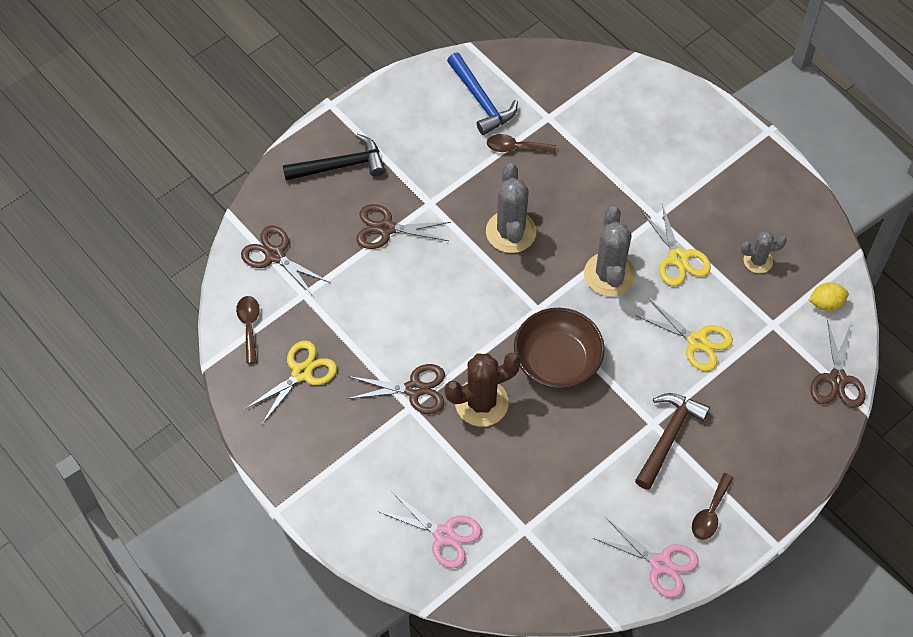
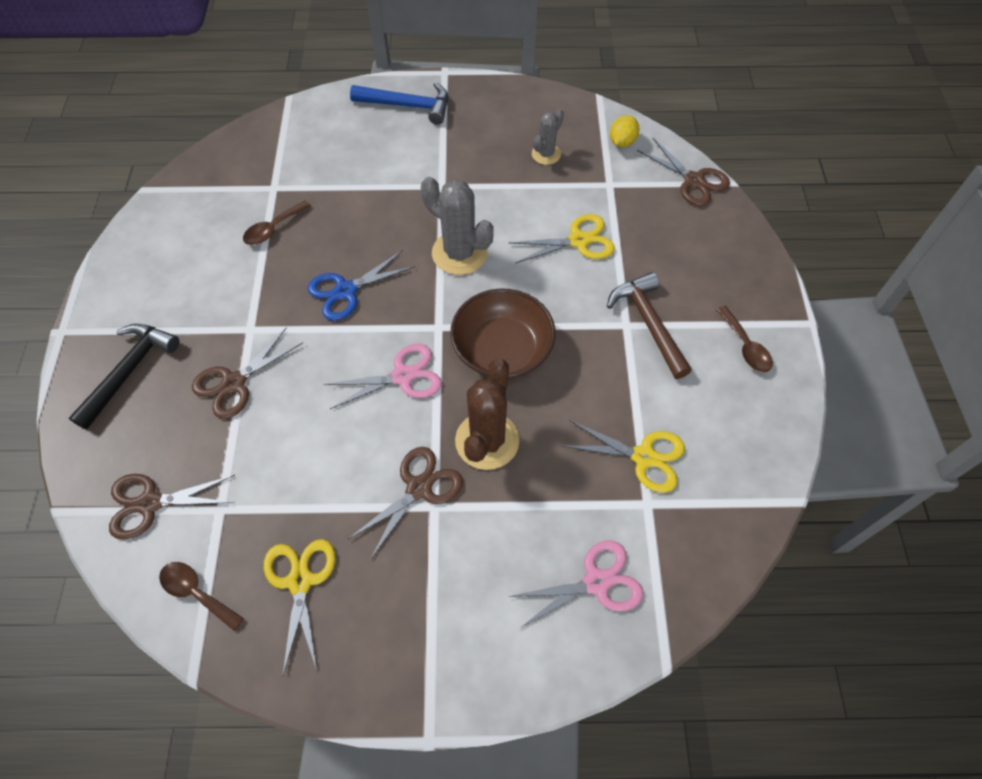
camera: 50 degrees left, 0 degrees up
blue hammer [447,53,518,135] -> blue hammer moved to [350,82,448,125]
grey cactus [486,163,536,253] -> blue scissors [308,250,415,321]
pink scissors [593,517,699,598] -> pink scissors moved to [324,344,442,409]
yellow scissors [641,204,711,286] -> yellow scissors moved to [563,420,685,493]

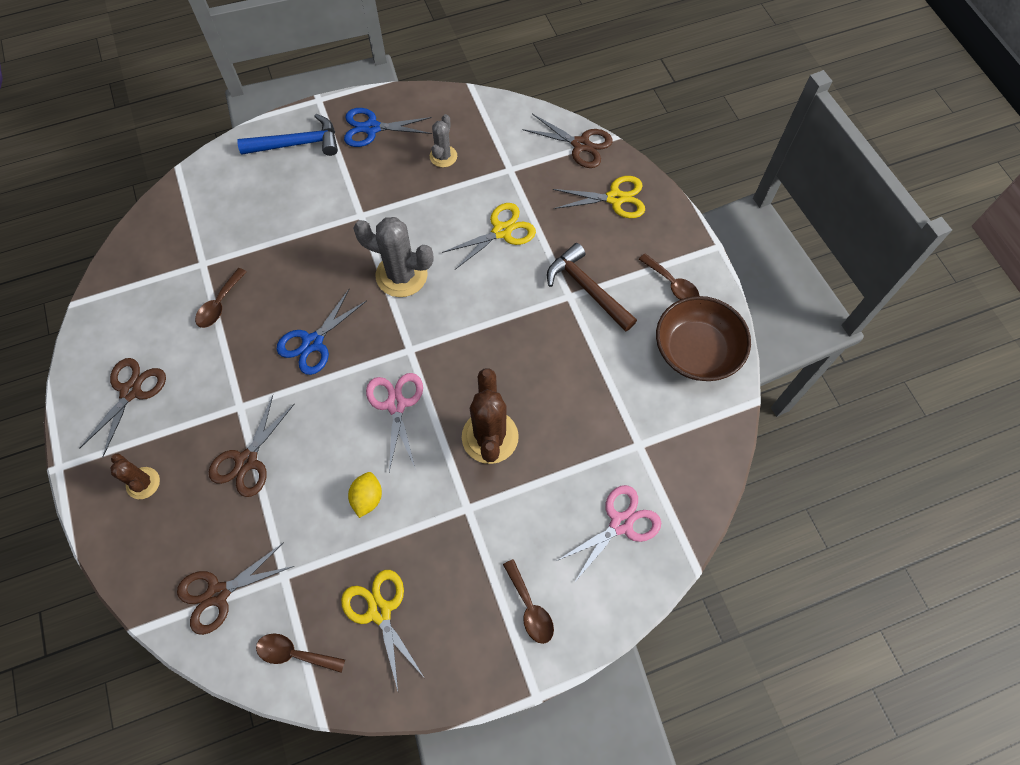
camera: 20 degrees left, 5 degrees up
black hammer [69,324,179,430] -> brown cactus [110,453,160,499]
pink scissors [324,344,442,409] -> pink scissors turned 60 degrees counterclockwise [366,373,423,472]
brown scissors [348,447,463,560] -> brown scissors moved to [80,358,166,458]
brown bowl [450,288,556,379] -> brown bowl moved to [656,296,751,381]
yellow scissors [563,420,685,493] -> yellow scissors moved to [553,176,645,218]
yellow lemon [610,115,640,147] -> yellow lemon moved to [348,472,382,518]
none -> blue scissors [344,108,432,147]
none -> brown spoon [503,559,554,644]

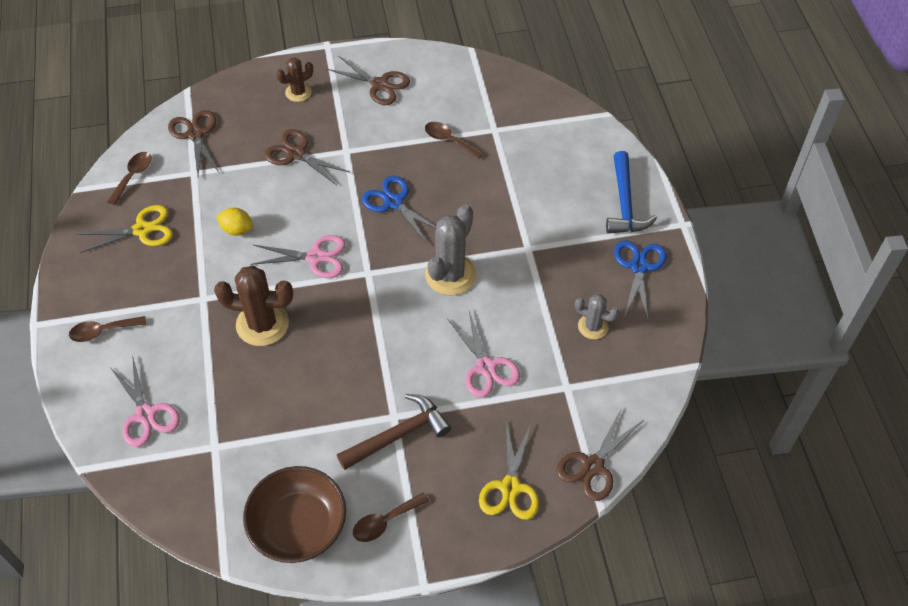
camera: 100 degrees right, 10 degrees down
yellow scissors [442,203,536,269] -> pink scissors [447,311,520,398]

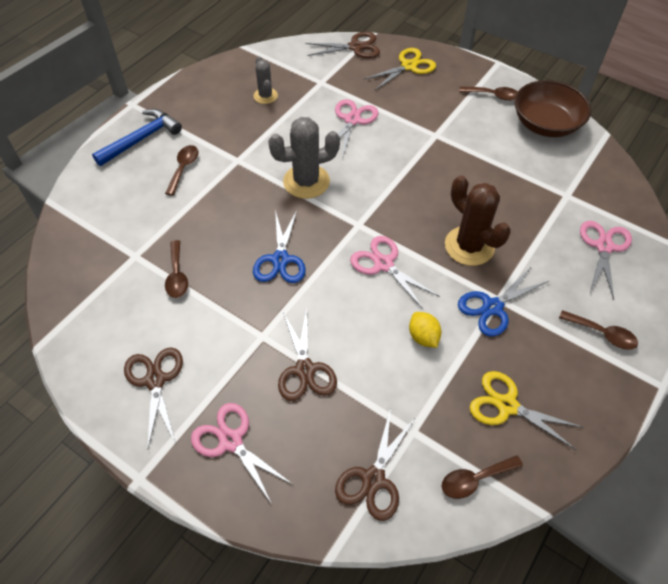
camera: 135 degrees left, 0 degrees up
brown cactus [276,58,313,102] -> pink scissors [191,403,292,503]
brown hammer [337,394,451,470] -> none
blue scissors [614,240,666,320] -> blue scissors moved to [458,266,549,337]
none -> brown spoon [165,145,198,196]

